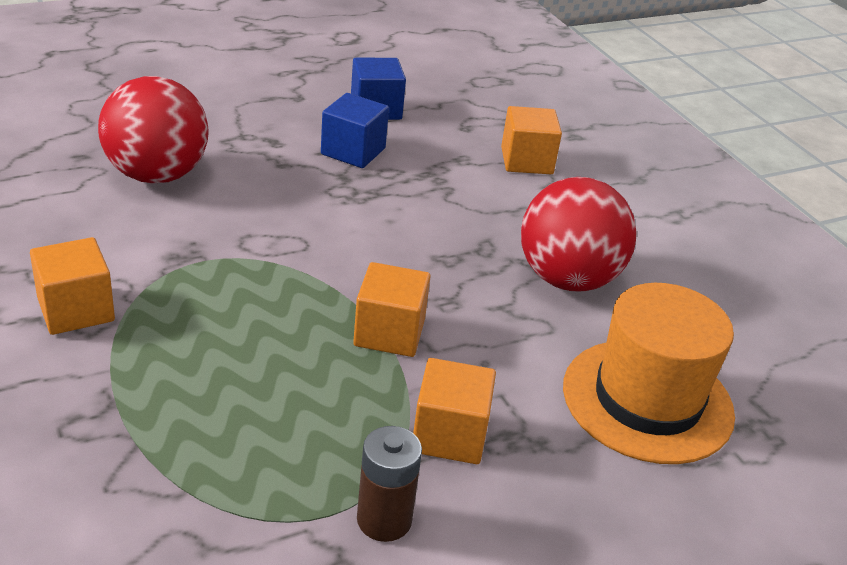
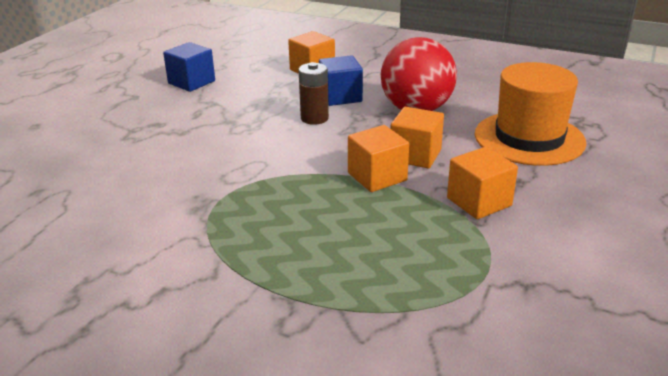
camera: 35 degrees left, 5 degrees down
orange cube [30,237,115,335] -> orange cube moved to [390,107,444,168]
red ball [98,76,208,184] -> none
blue cube [321,93,389,168] -> blue cube moved to [319,55,363,106]
brown battery [357,426,422,542] -> brown battery moved to [298,62,329,125]

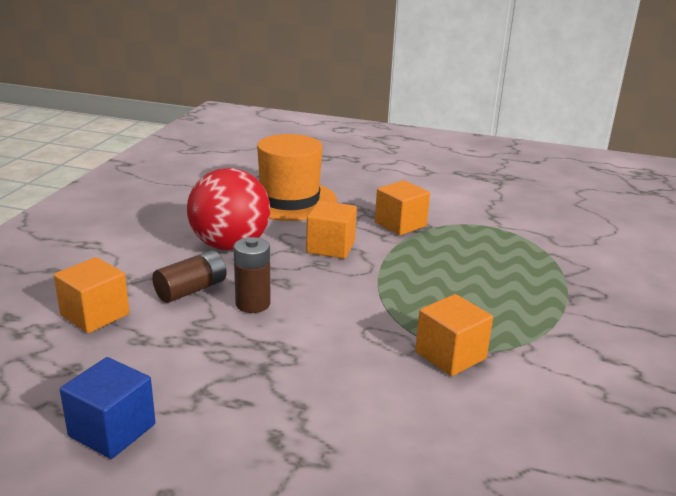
camera: 100 degrees left, 5 degrees down
blue cube [319,55,363,106] -> brown battery [152,250,227,303]
orange cube [348,125,409,192] -> orange cube moved to [415,294,493,376]

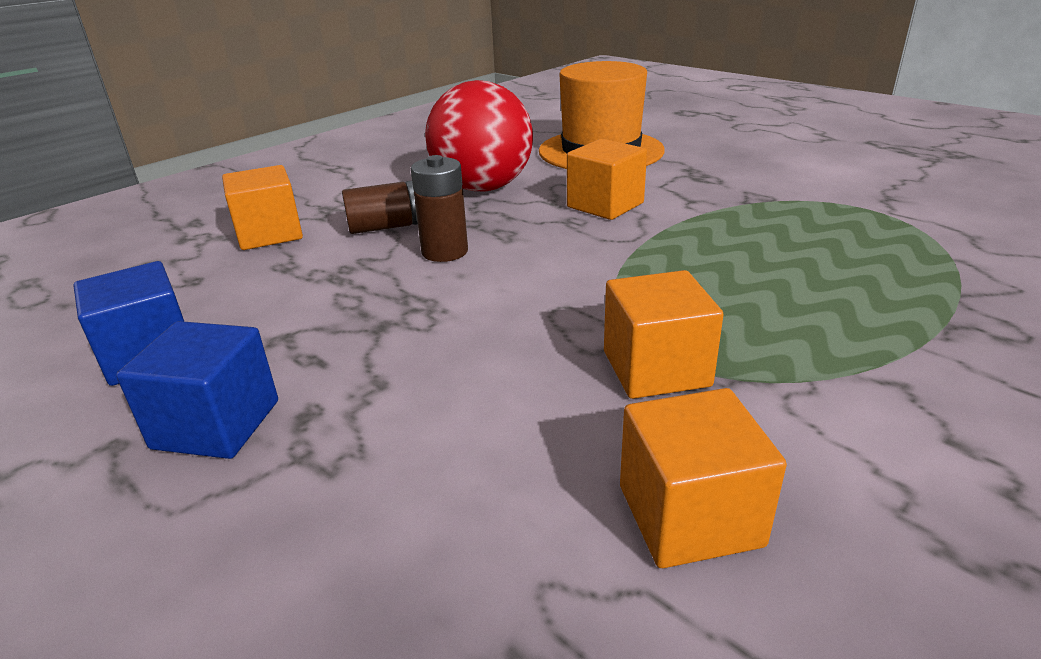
camera: 30 degrees right, 5 degrees up
orange cube [375,180,430,235] -> orange cube moved to [620,388,787,568]
none -> blue cube [116,321,278,459]

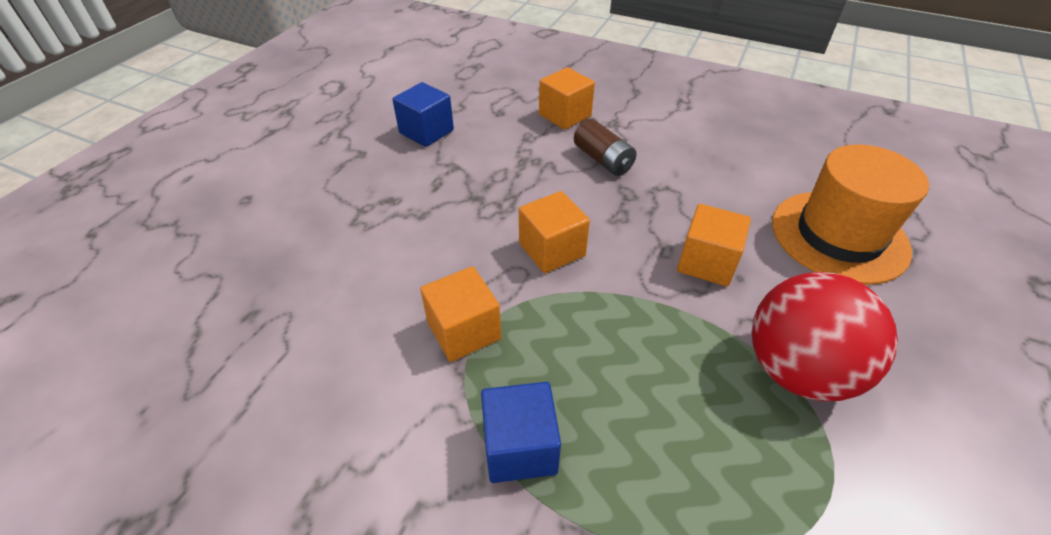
camera: 70 degrees right, 15 degrees up
blue cube [116,321,278,459] -> blue cube moved to [481,382,561,483]
brown battery [411,155,468,262] -> none
red ball [425,80,533,192] -> red ball moved to [751,272,898,401]
orange cube [620,388,787,568] -> orange cube moved to [519,191,590,273]

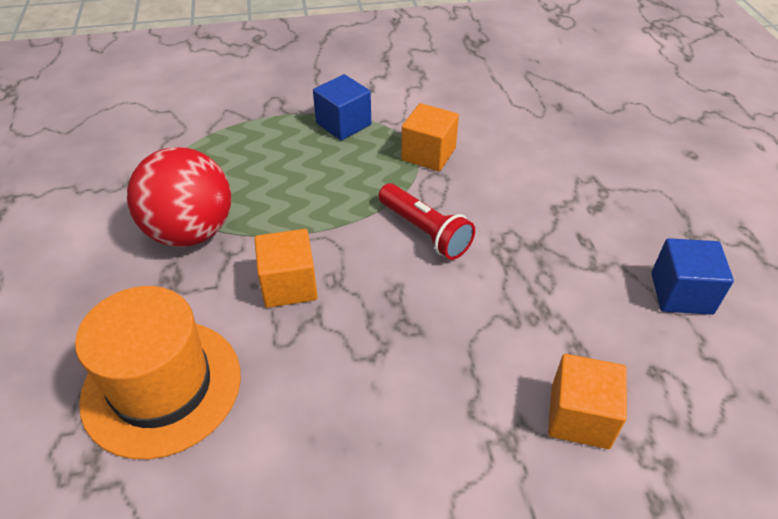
camera: 145 degrees right, 0 degrees up
orange cube [519,191,590,273] -> red flashlight [379,183,475,260]
brown battery [574,119,637,176] -> none

